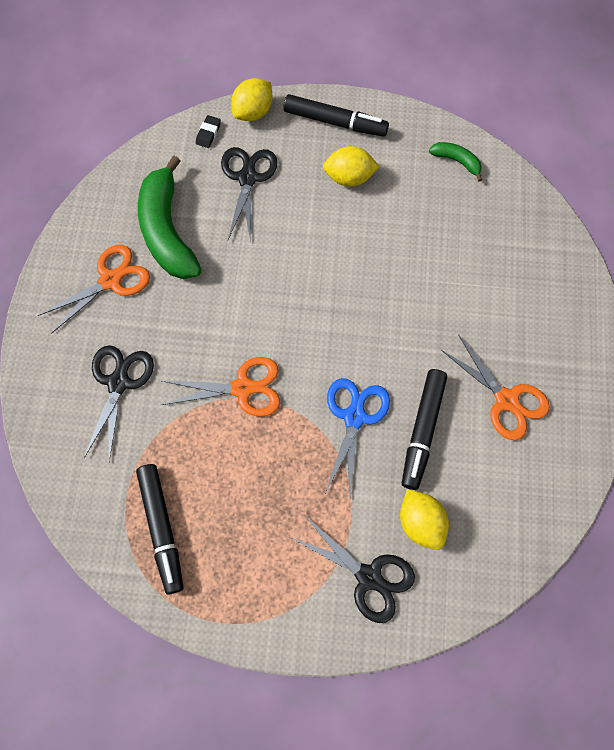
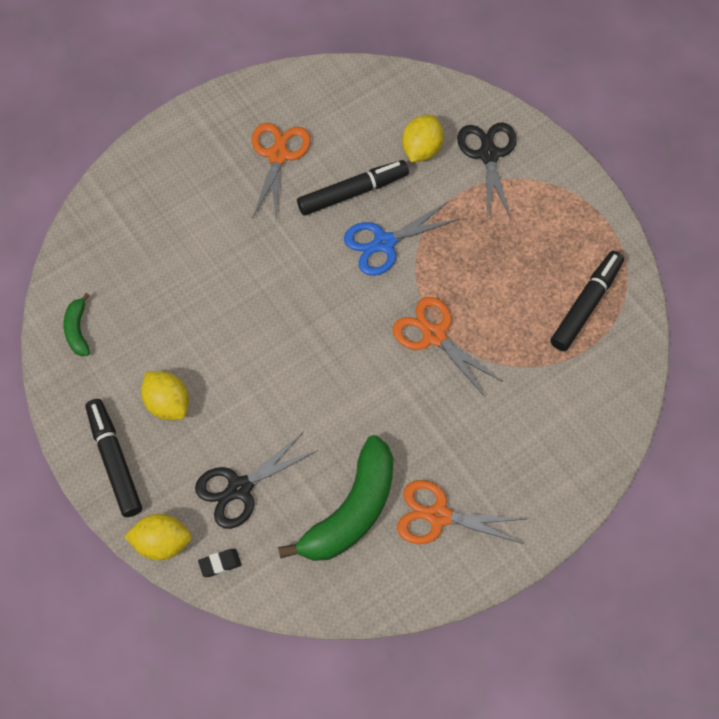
camera: 130 degrees left, 5 degrees down
black scissors [84,345,154,462] -> none

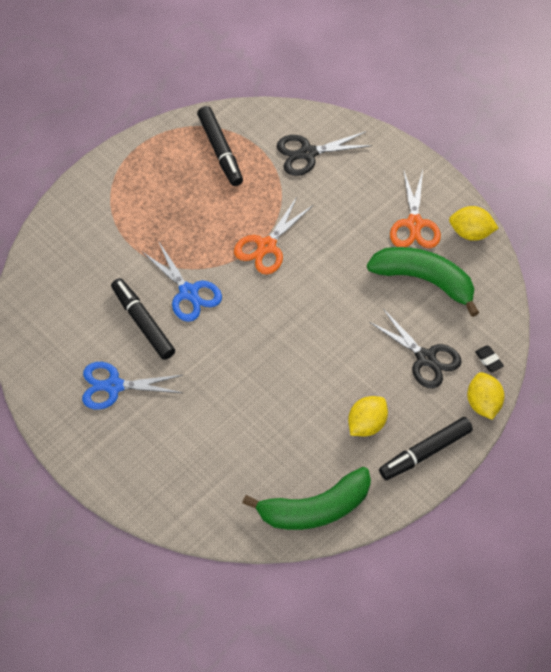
camera: 100 degrees left, 5 degrees down
green banana [64,293,90,356] -> green banana [242,467,371,530], size x2.16
orange scissors [252,123,311,219] -> blue scissors [82,362,183,410]
yellow lemon [402,115,444,162] -> yellow lemon moved to [449,206,498,241]
black scissors [457,123,517,221] -> black scissors moved to [277,131,372,176]
black marker [550,251,624,351] -> black marker turned 135 degrees counterclockwise [197,106,243,186]

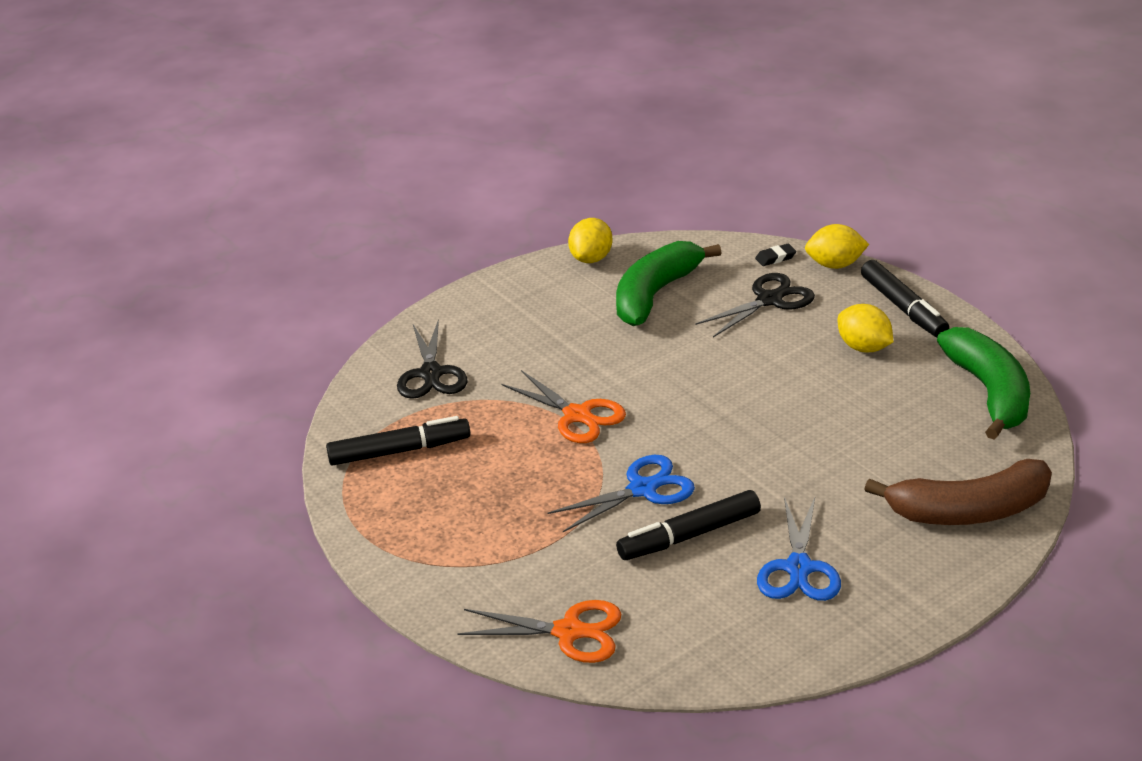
camera: 80 degrees left, 25 degrees down
orange scissors [390,169,441,248] -> orange scissors moved to [457,600,621,663]
none -> brown banana [864,459,1052,525]

